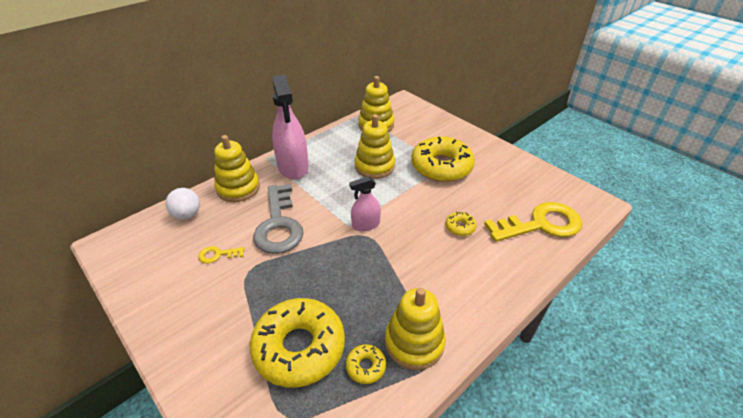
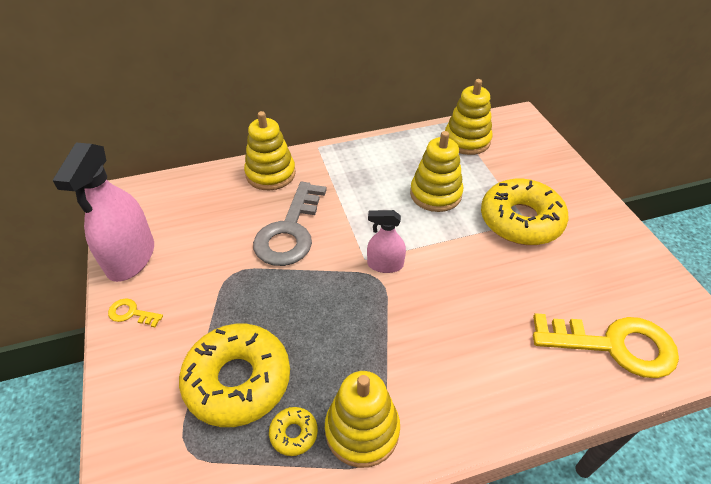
camera: 25 degrees right, 5 degrees up
white ball [165,188,200,220] -> none
yellow key [198,246,244,263] -> yellow key moved to [108,298,163,327]
pink spray bottle [272,75,309,180] -> pink spray bottle moved to [52,142,154,282]
yellow donut [445,212,476,236] -> none

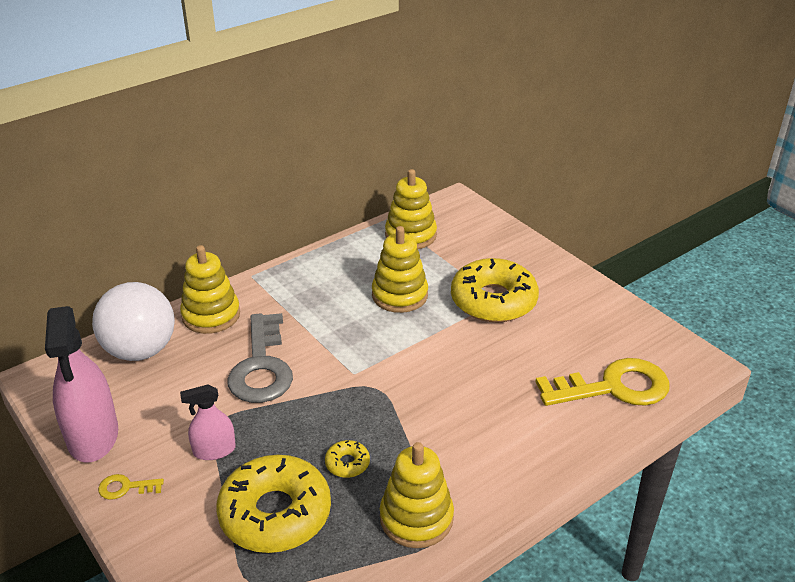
camera: 20 degrees left, 10 degrees down
yellow donut [269,407,318,456] -> yellow donut moved to [325,440,370,478]
pink spray bottle [367,210,406,273] -> pink spray bottle moved to [180,384,236,460]
none -> white ball [92,282,175,361]

